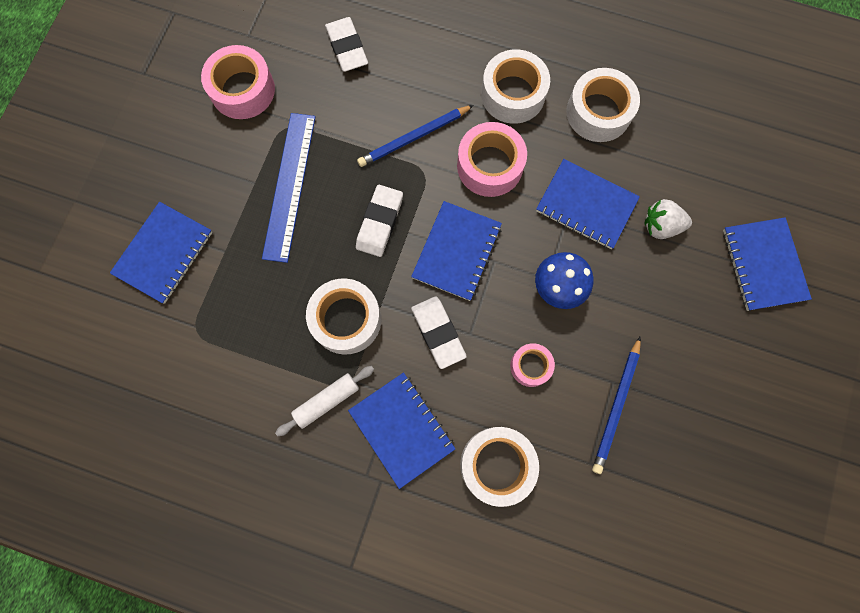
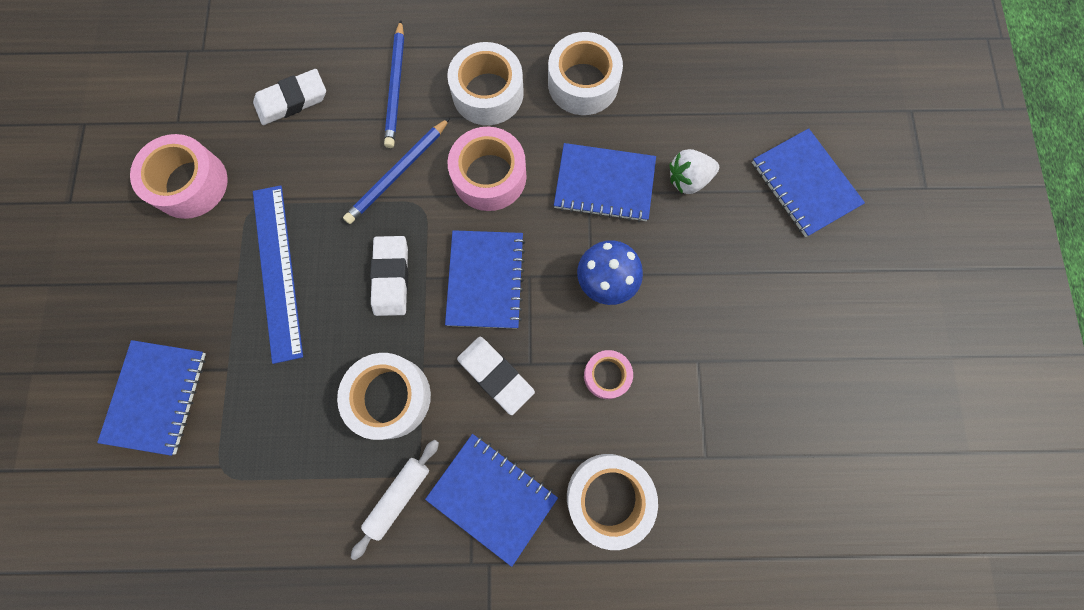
camera: 20 degrees left, 0 degrees up
white eraser [325,17,368,72] -> white eraser turned 75 degrees counterclockwise [253,69,326,125]
blue pencil [592,336,641,474] -> blue pencil moved to [384,20,404,148]

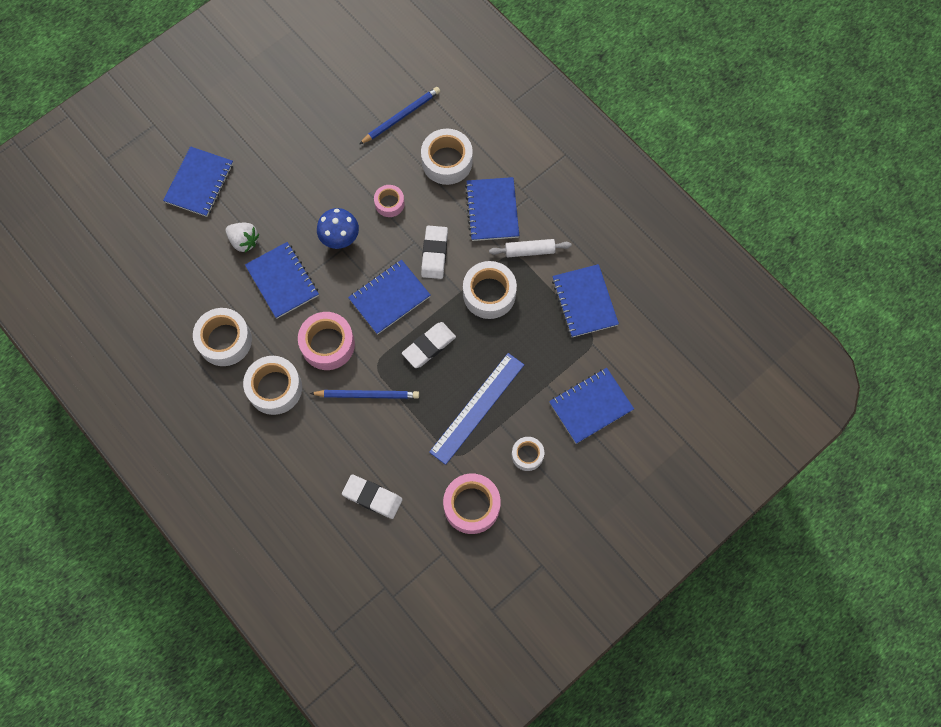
camera: 130 degrees left, 5 degrees down
blue pencil [384,20,404,148] -> blue pencil moved to [359,87,440,144]
none -> white tape [512,437,544,471]
none -> blue notebook [552,264,619,337]

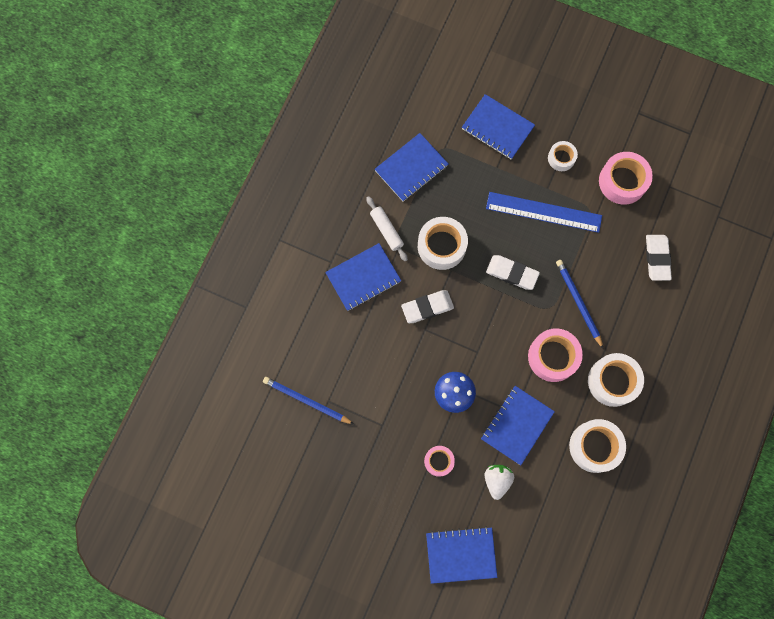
camera: 115 degrees left, 5 degrees up
blue notebook [348,260,431,335] -> none
pink tape [374,185,405,217] -> pink tape moved to [424,446,455,477]
white tape [421,129,473,185] -> none

